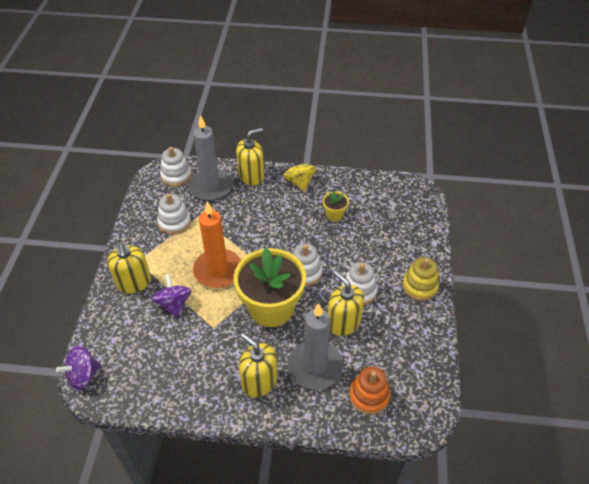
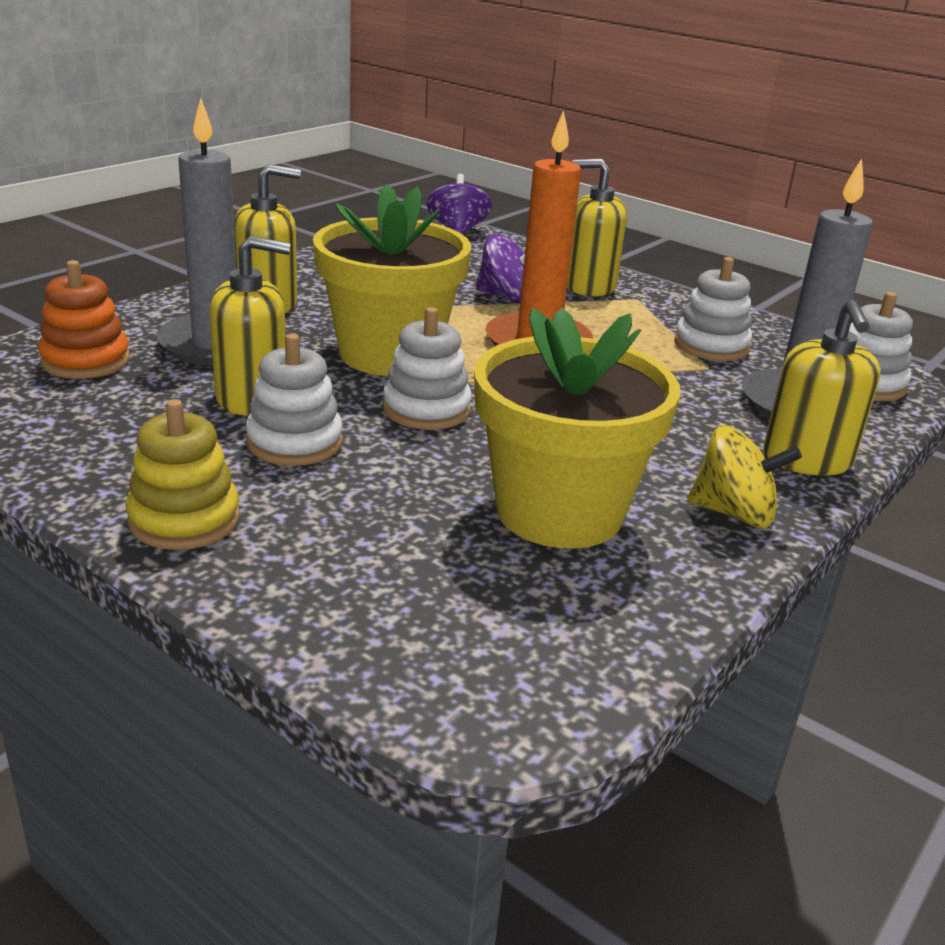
camera: 120 degrees right, 20 degrees down
yellow flower pot [323,191,349,221] -> yellow flower pot [474,308,680,548], size x2.35

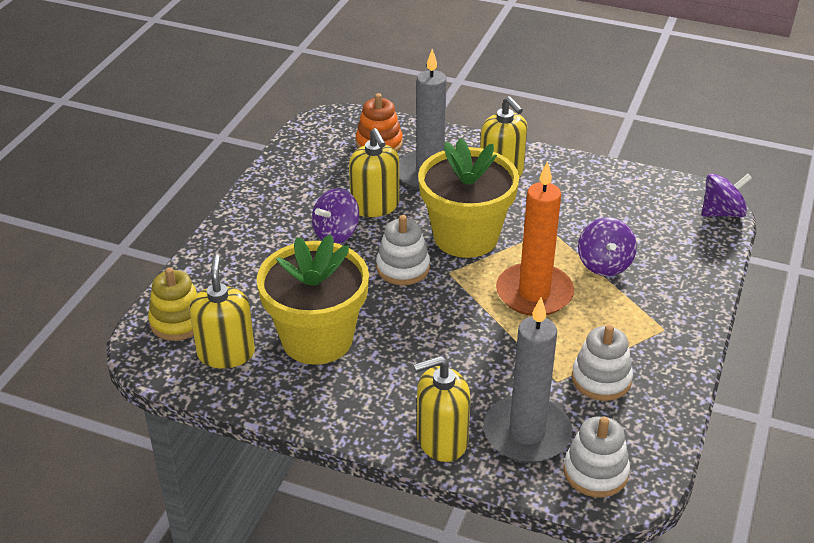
camera: 75 degrees right, 10 degrees up
yellow stacking toy [126,399,240,550] -> yellow stacking toy moved to [148,267,197,341]
white stacking toy [246,334,343,466] -> purple spinning top [312,188,359,244]
yellow soap dispenser [567,159,627,297] -> yellow soap dispenser moved to [189,255,255,369]
yellow spinning top [687,425,802,528] -> none

